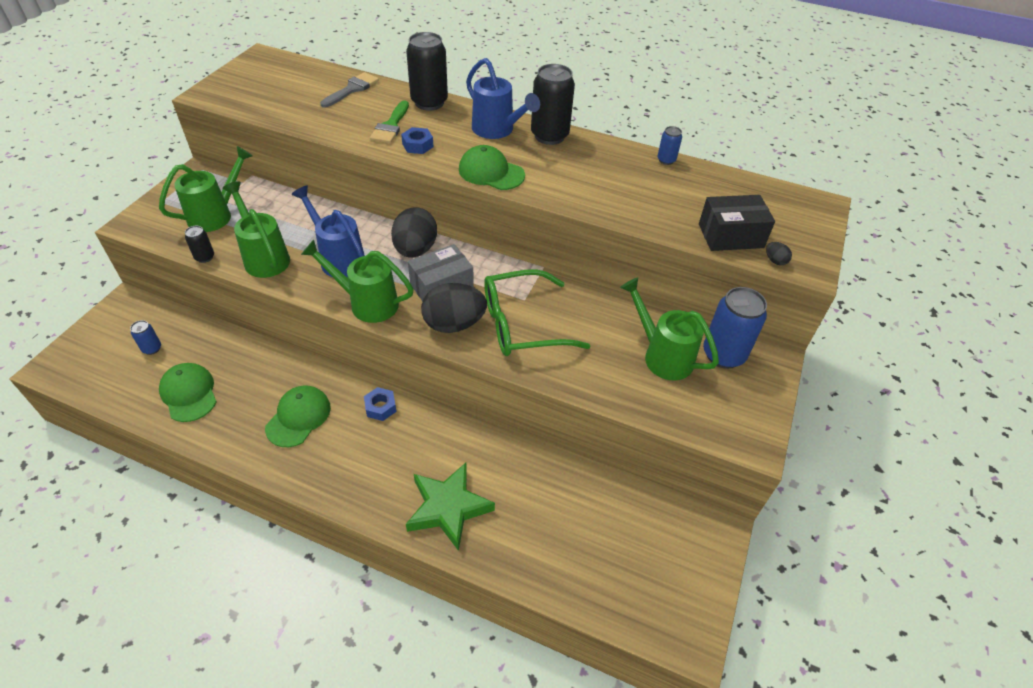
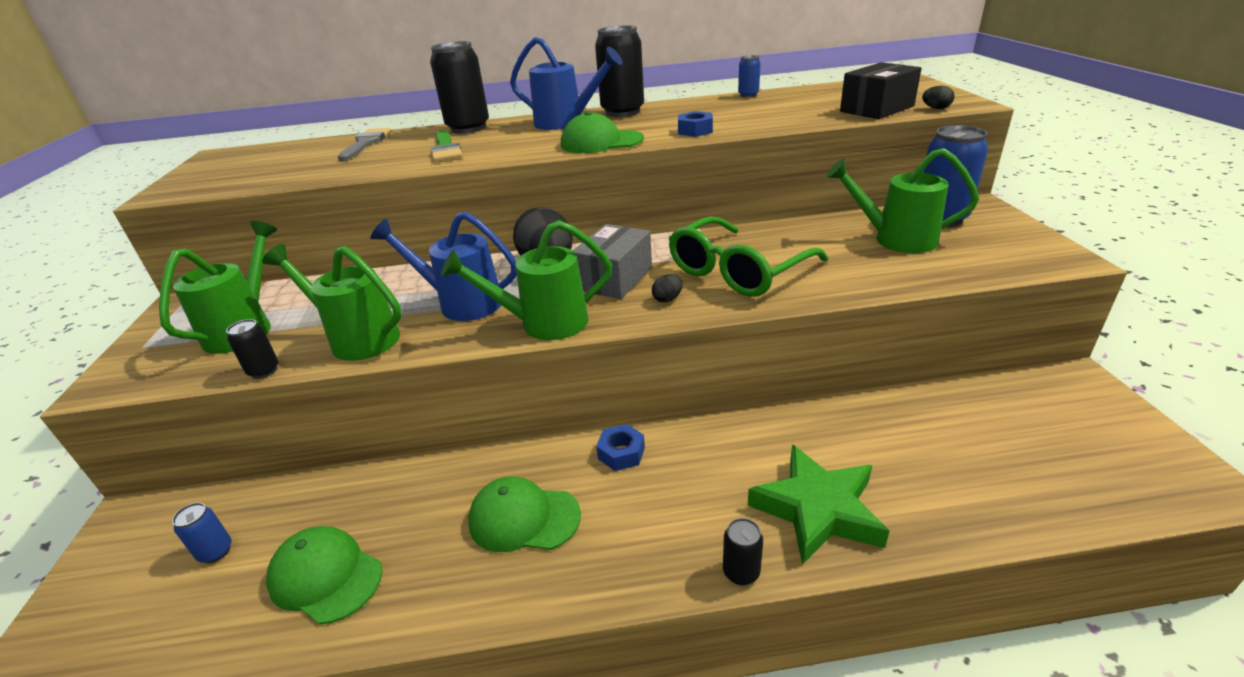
camera: 25 degrees left, 15 degrees down
green cap [265,385,331,447] -> green cap turned 75 degrees counterclockwise [468,476,581,552]
blue nut [401,127,434,154] -> blue nut moved to [678,111,713,137]
black egg [421,283,487,333] -> black egg [652,274,683,302], size x0.40
none -> black can [723,518,763,586]

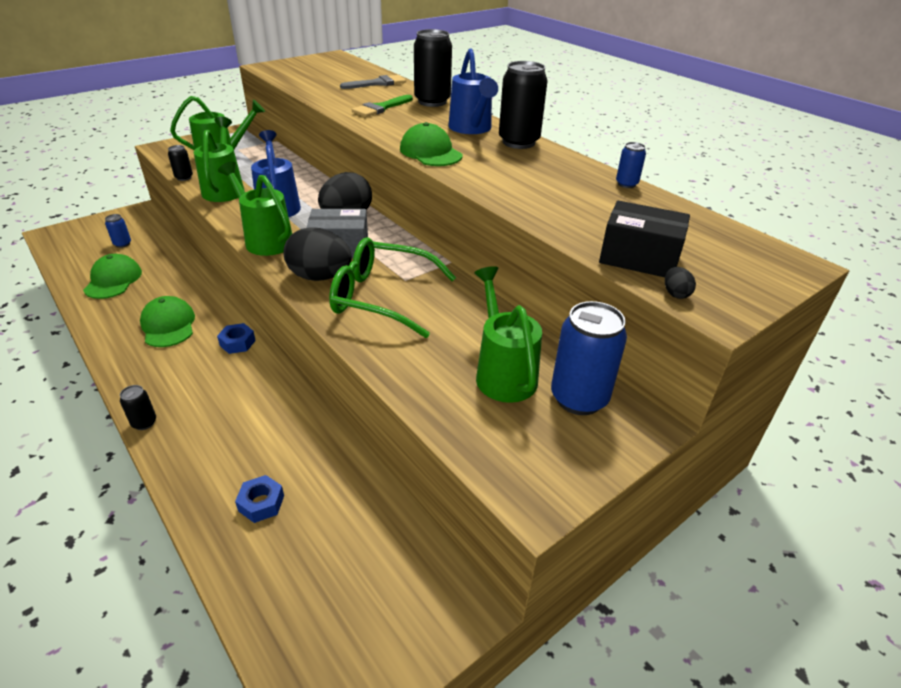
camera: 55 degrees right, 5 degrees up
black egg [652,274,683,302] -> black egg [283,227,352,281], size x2.49
blue nut [678,111,713,137] -> blue nut moved to [235,475,284,523]
green star [748,444,890,565] -> none

